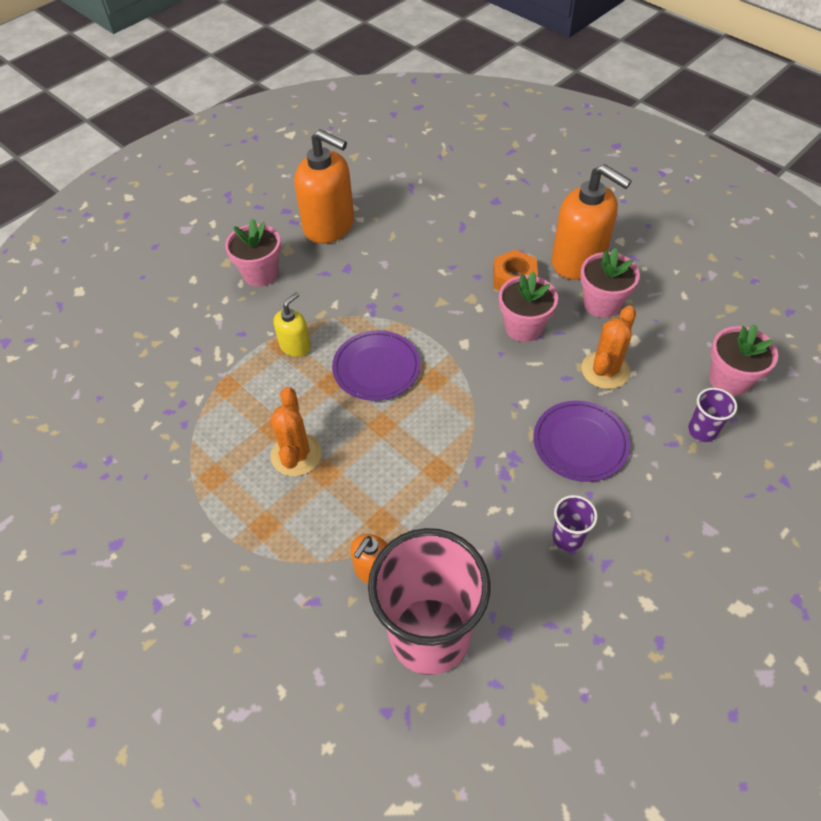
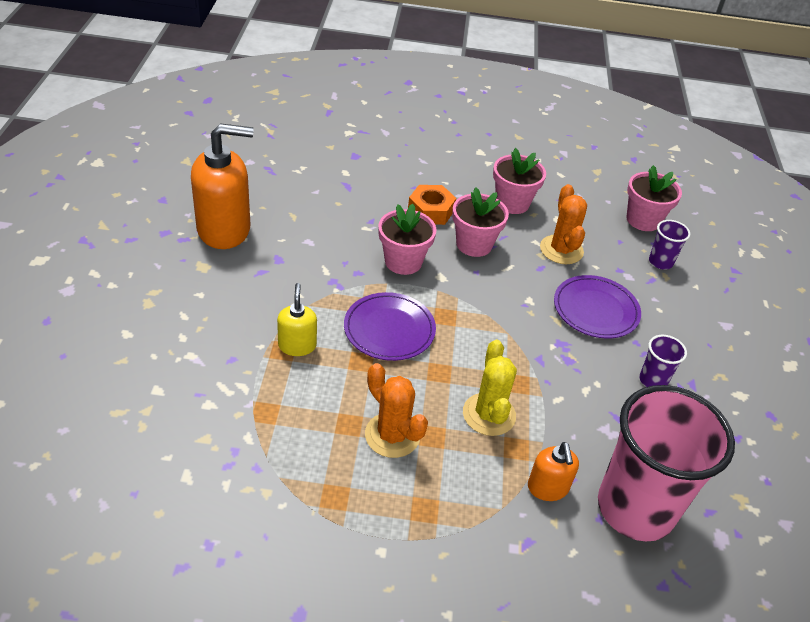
camera: 45 degrees left, 10 degrees down
pink flower pot [225,218,281,287] -> pink flower pot moved to [378,204,436,275]
orange soap dispenser [551,164,632,280] -> none
none -> yellow cactus [463,340,517,436]

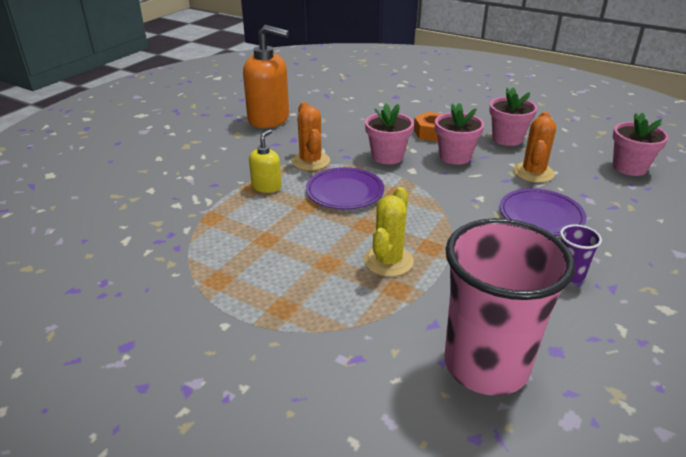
camera: 30 degrees right, 10 degrees down
orange cactus [365,363,428,458] -> orange cactus moved to [291,102,330,171]
orange soap dispenser [528,442,579,501] -> none
purple cup [649,220,690,270] -> none

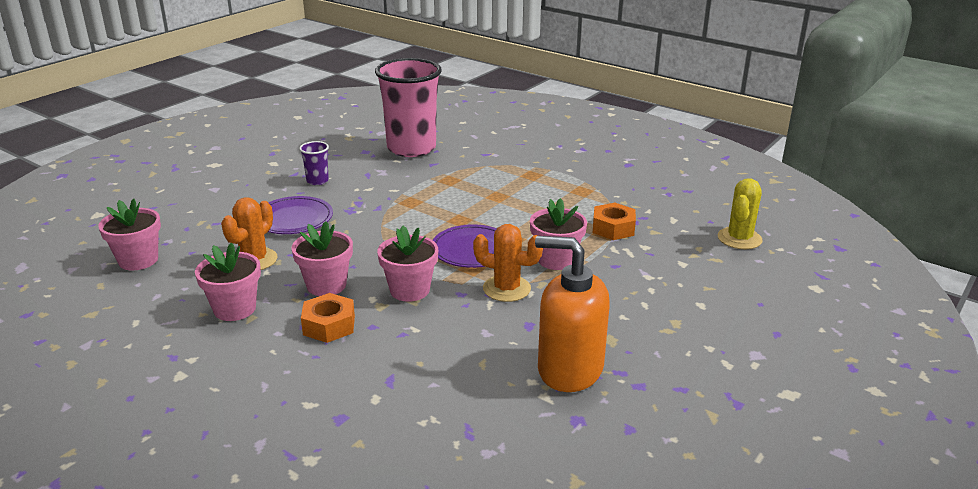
camera: 175 degrees left, 5 degrees down
yellow soap dispenser [249,129,282,193] -> pink flower pot [530,198,587,270]
orange cactus [291,102,330,171] -> orange cactus turned 60 degrees counterclockwise [473,224,543,302]
yellow cactus [364,187,414,277] -> yellow cactus moved to [718,178,763,249]
none -> orange nut [593,203,636,240]

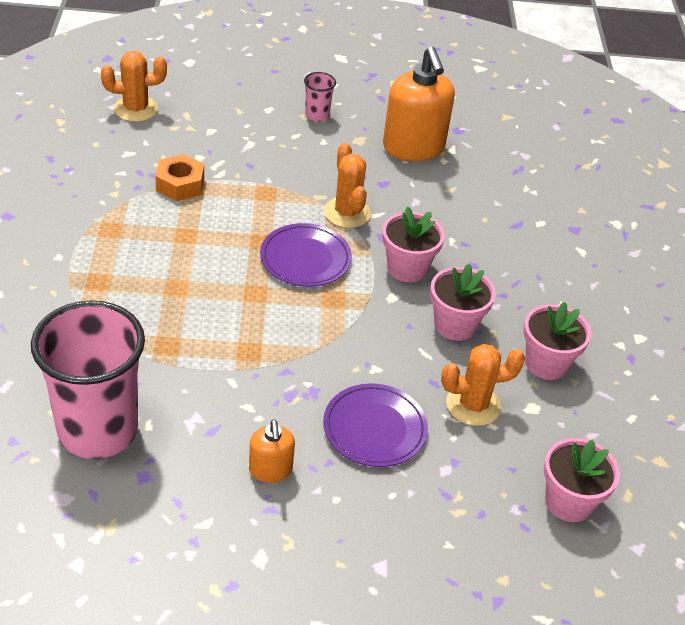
camera: 130 degrees left, 15 degrees up
purple cup [299,141,329,185] -> orange soap dispenser [249,419,295,483]
orange nut [301,293,355,343] -> none
pink flower pot [530,198,587,270] -> none
yellow cactus [718,178,763,249] -> orange cactus [101,51,167,122]
none -> pink cup [304,72,336,122]

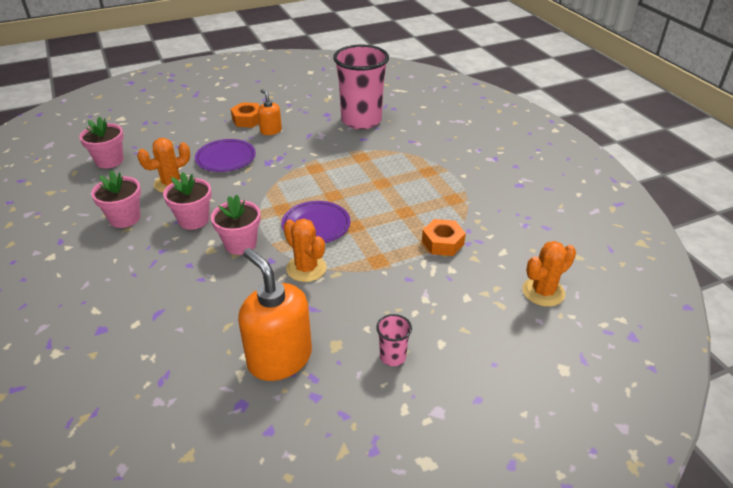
camera: 160 degrees right, 5 degrees down
none -> orange nut [231,102,260,128]

